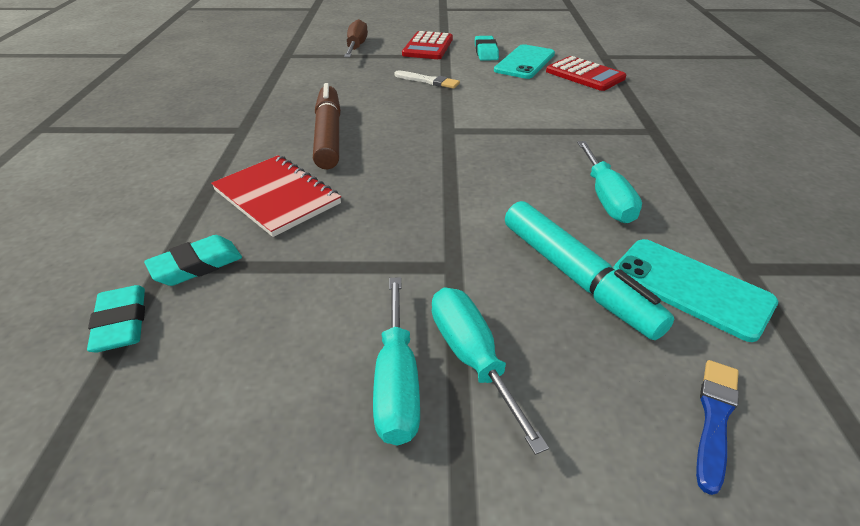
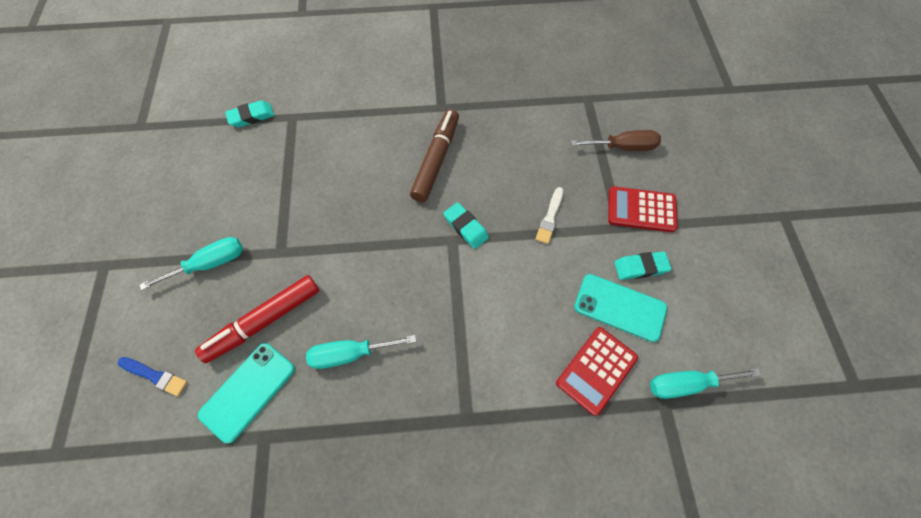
camera: 85 degrees right, 25 degrees up
turquoise eraser [144,235,242,286] -> turquoise eraser moved to [443,202,489,249]
red notebook [211,155,341,237] -> none
brown marker [313,83,341,169] -> brown marker turned 60 degrees counterclockwise [410,109,459,202]
turquoise screwdriver [373,277,420,445] -> turquoise screwdriver moved to [650,368,761,399]
turquoise marker [505,201,674,340] -> red marker [195,275,319,363]

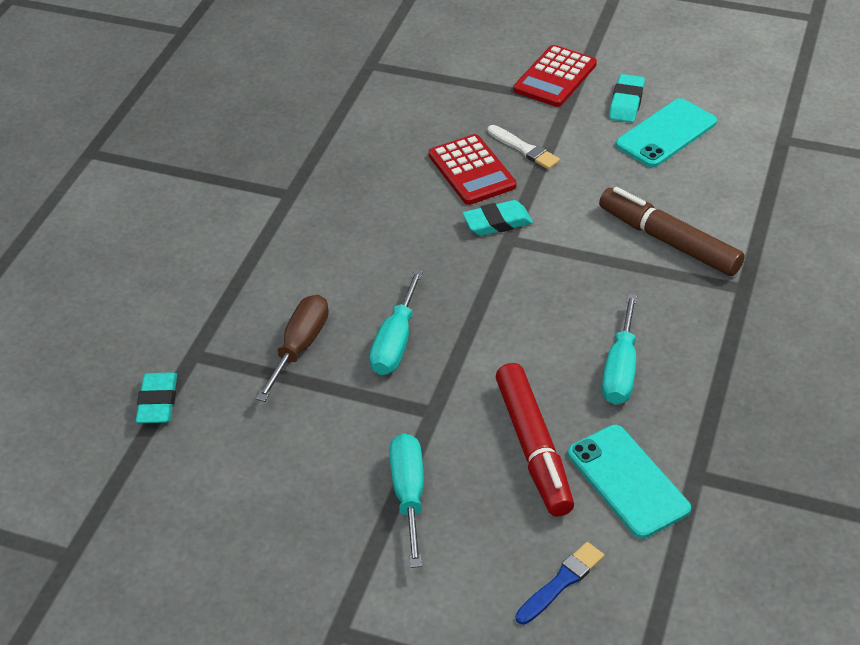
camera: 65 degrees left, 20 degrees down
brown marker [410,109,459,202] -> brown marker moved to [599,187,745,276]
red calculator [556,327,638,416] -> red calculator moved to [428,134,516,205]
brown screwdriver [571,130,661,151] -> brown screwdriver moved to [256,294,329,402]
turquoise screwdriver [650,368,761,399] -> turquoise screwdriver moved to [370,269,423,375]

